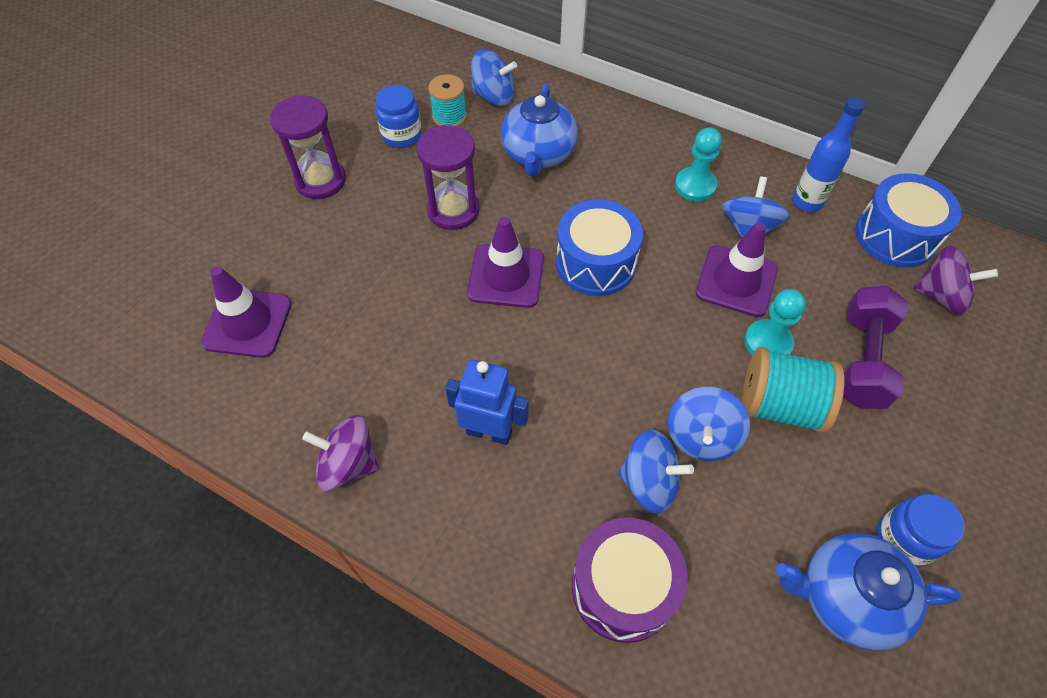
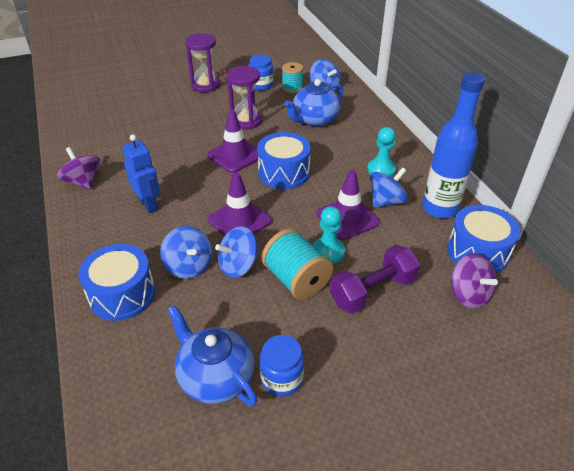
camera: 40 degrees right, 15 degrees down
purple traffic cone [201,266,292,358] -> purple traffic cone moved to [208,172,272,236]
purple drum [572,518,688,643] -> blue drum [78,244,155,321]
blue bottle [793,97,865,212] -> blue bottle [422,72,485,219], size x1.59

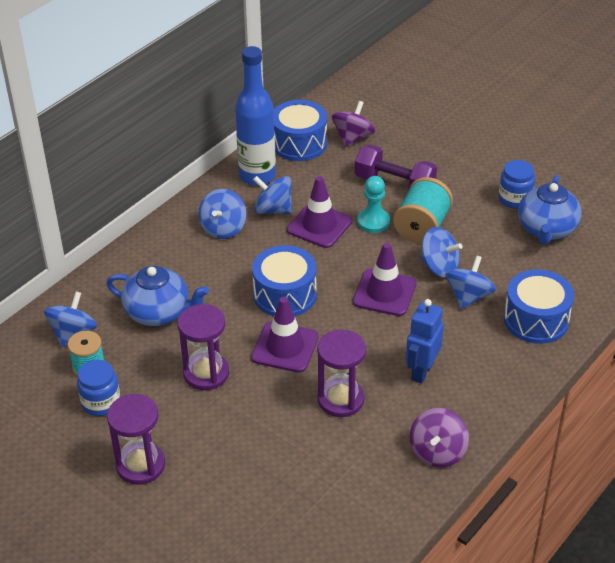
camera: 120 degrees left, 0 degrees up
turquoise pawn [367,127,396,177] -> blue spinning top [198,189,246,239]
none -> purple hourglass [317,330,366,417]

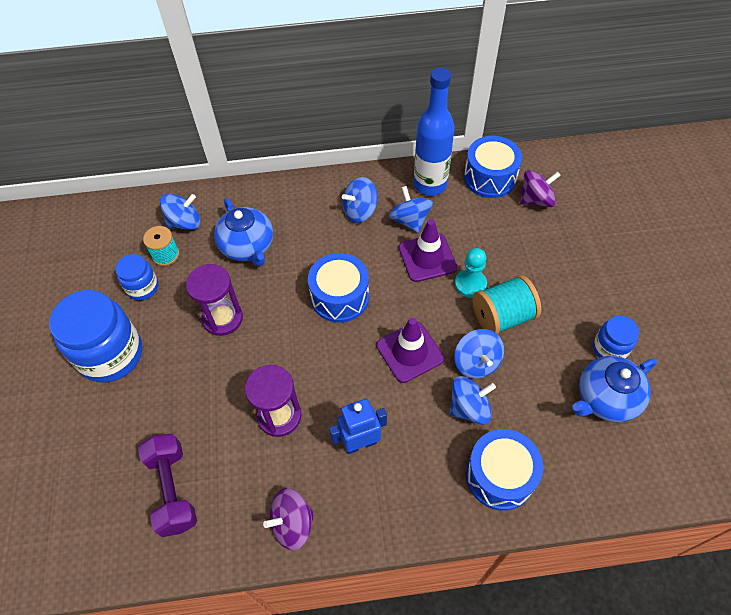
camera: 45 degrees right, 15 degrees up
purple hourglass [107,394,165,485] -> blue jar [49,290,142,383]
purple traffic cone [251,297,319,373] -> none
purple dumbbell [355,145,437,188] -> purple dumbbell moved to [138,433,197,537]

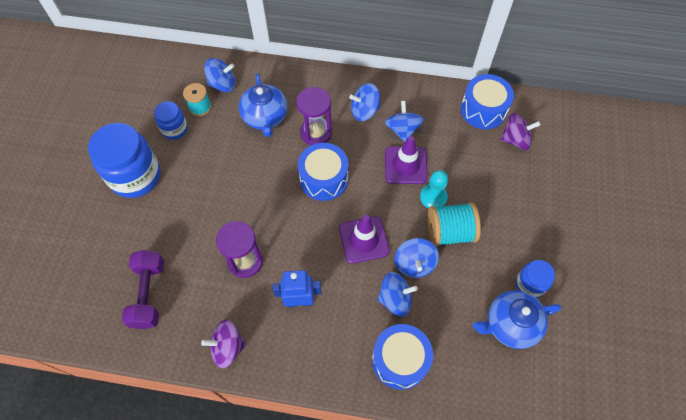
camera: 15 degrees right, 5 degrees up
purple hourglass [186,264,243,336] -> purple hourglass moved to [296,87,332,145]
blue bottle [414,68,455,196] -> none

